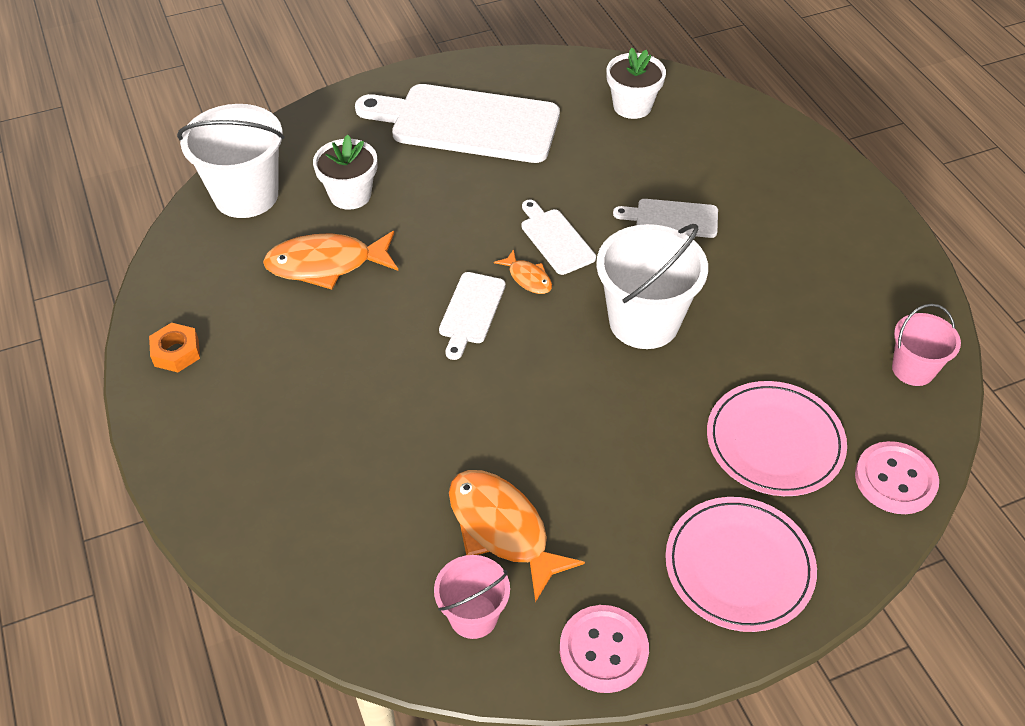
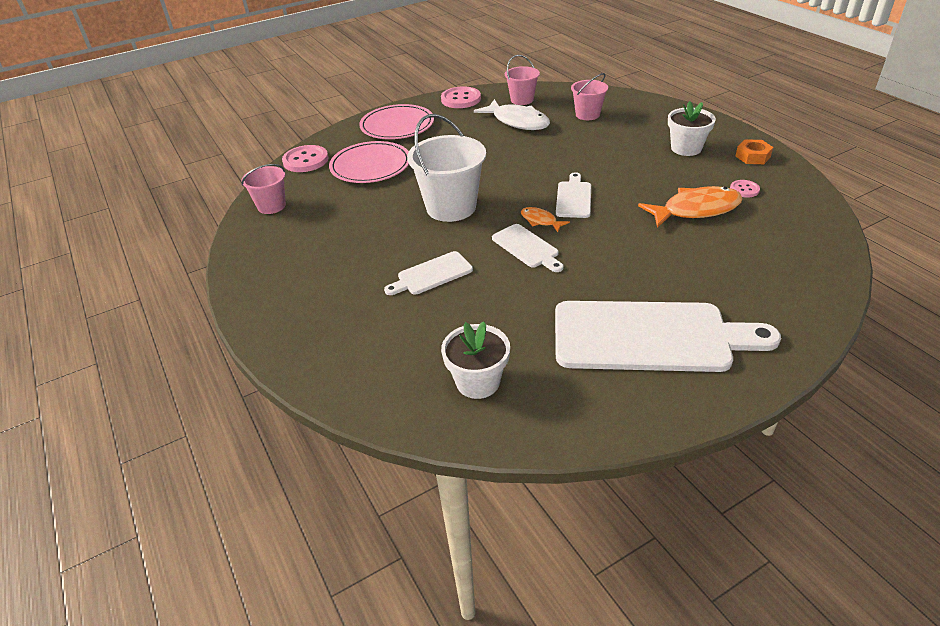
camera: 175 degrees right, 10 degrees down
white bucket [177,104,284,218] -> none
white flower pot [313,135,377,210] -> white flower pot moved to [668,101,716,156]
orange fish [449,470,585,602] -> white fish [474,99,550,130]
white cutting board [613,199,718,238] -> white cutting board turned 150 degrees clockwise [384,251,473,295]
none -> pink bucket [571,73,608,120]
none -> pink button [730,180,760,198]

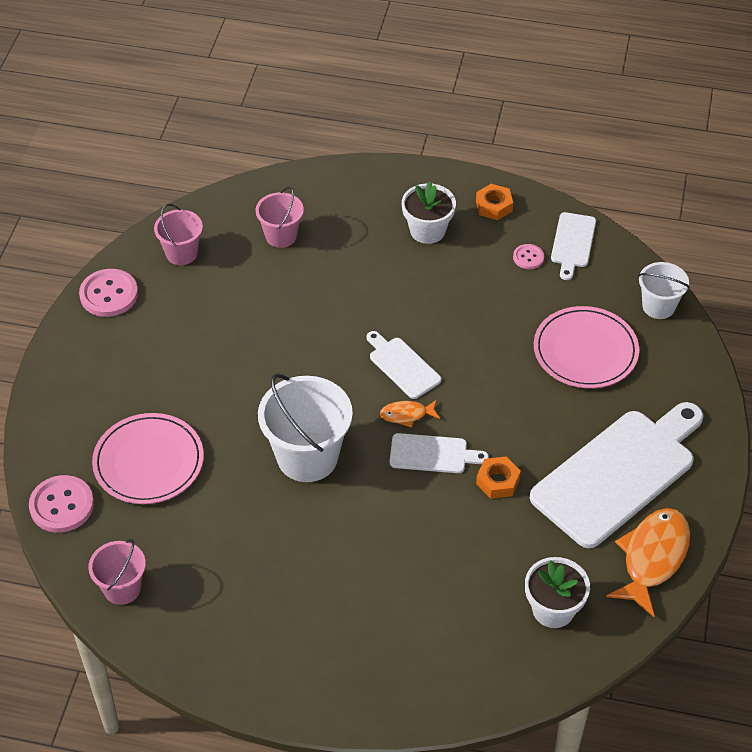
camera: 50 degrees left, 10 degrees up
pink plate [359,104,434,139] -> pink plate moved to [534,306,639,388]
white cutting board [384,251,473,295] -> white cutting board moved to [551,212,596,280]
white fish [474,99,550,130] -> none
orange fish [638,186,743,228] -> orange fish moved to [606,508,690,617]
none -> orange nut [476,456,521,499]
none -> white bucket [638,262,689,319]

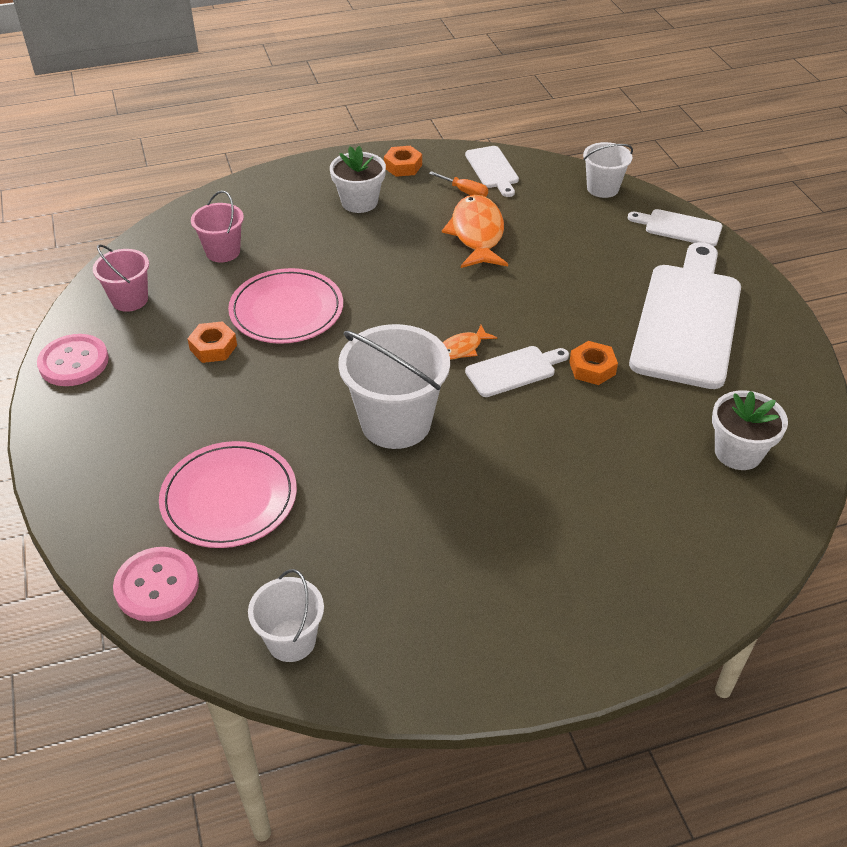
camera: 30 degrees left, 5 degrees down
pink bucket [88,539,146,605] -> white bucket [248,569,324,662]
white cutting board [367,331,442,399] -> white cutting board moved to [628,209,722,246]
pink button [513,244,544,269] -> orange screwdriver [429,171,488,197]
pink plate [534,306,639,388] -> pink plate moved to [228,268,343,344]
orange fish [606,508,690,617] -> orange fish moved to [442,195,508,268]
none -> orange nut [187,321,237,363]

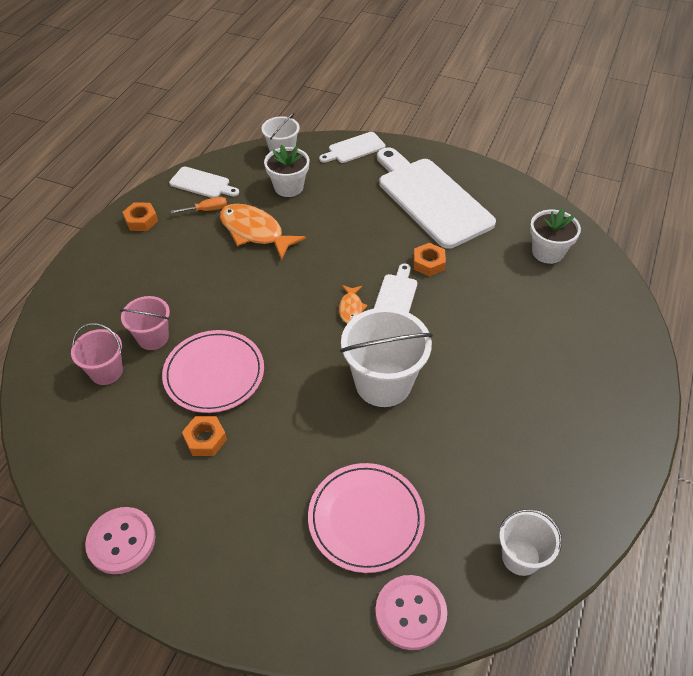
camera: 50 degrees left, 5 degrees up
pink bucket [93,245,149,312] -> pink bucket moved to [120,296,170,350]
white flower pot [330,146,386,213] -> white flower pot moved to [264,145,309,197]

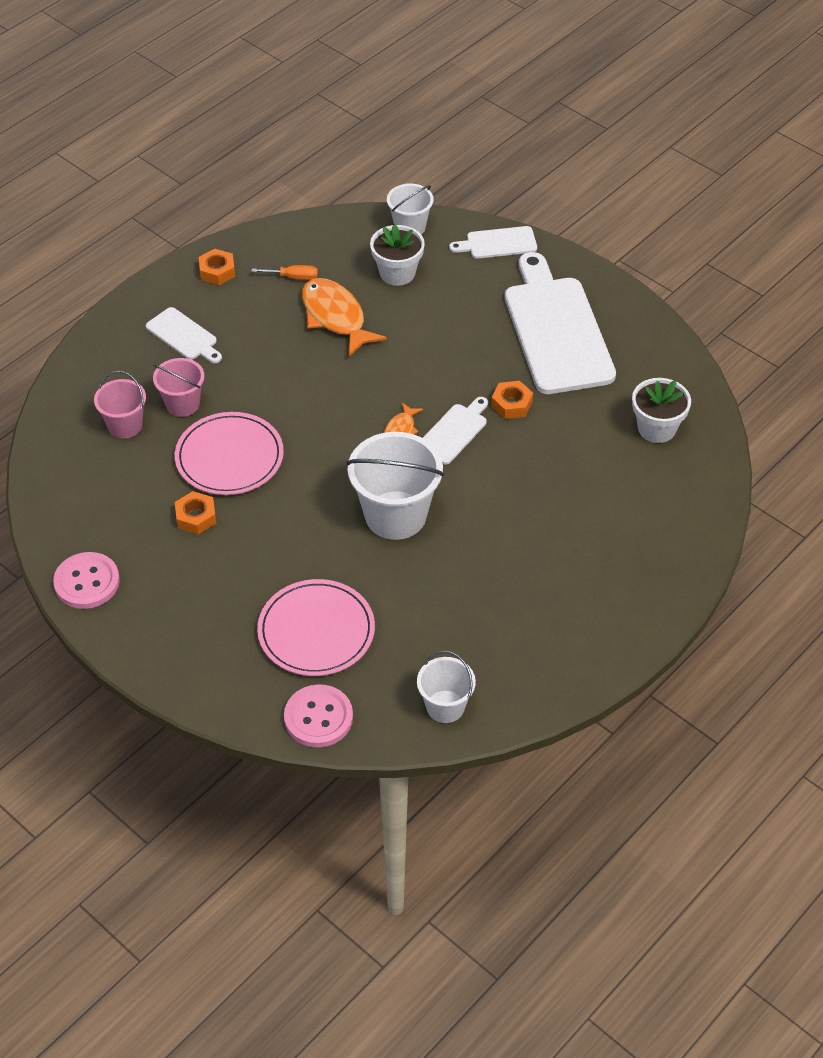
camera: 20 degrees right, 0 degrees up
white cutting board [169,167,239,198] -> white cutting board moved to [146,307,222,363]

